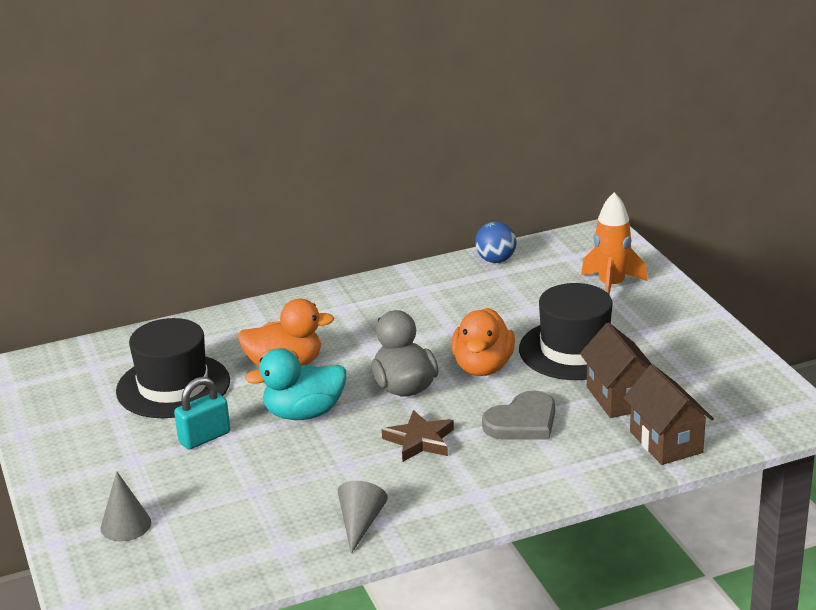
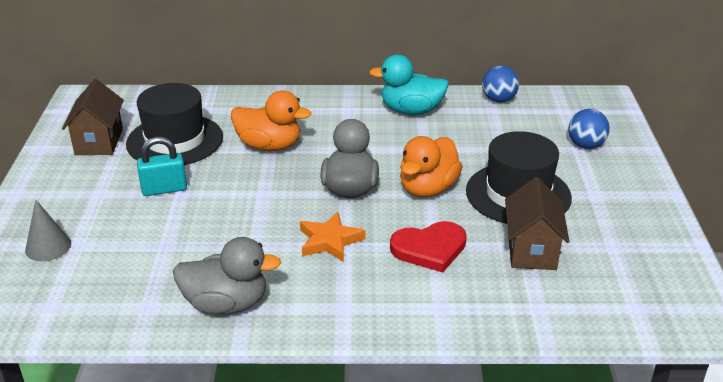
camera: 20 degrees right, 5 degrees up
turquoise duck [245,349,346,420] -> turquoise duck moved to [369,55,449,115]
grey cone [338,481,388,554] -> grey duck [173,237,281,315]
brown star [382,410,454,462] -> orange star [300,212,366,262]
grey heart [482,391,555,440] -> red heart [390,221,467,272]
orange rocket [581,192,648,295] -> blue ball [569,109,610,149]
brown house [623,364,714,465] -> brown house moved to [62,79,124,155]

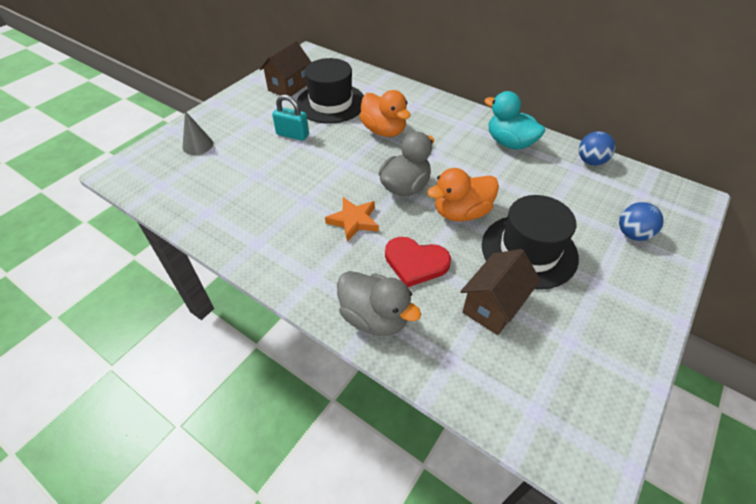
camera: 35 degrees right, 15 degrees up
grey duck [173,237,281,315] -> grey duck moved to [337,271,421,336]

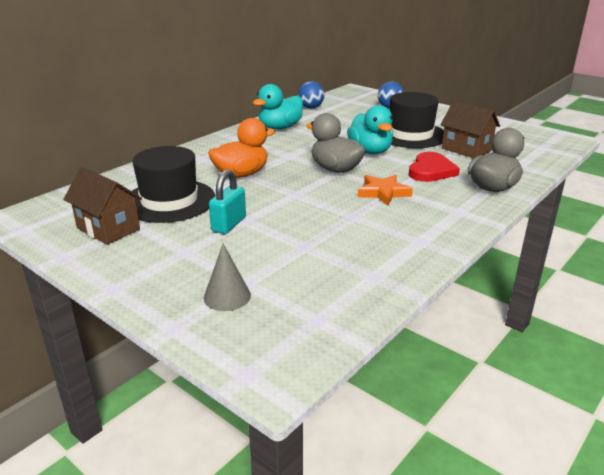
camera: 85 degrees left, 20 degrees down
orange duck [427,168,499,222] -> turquoise duck [347,105,393,154]

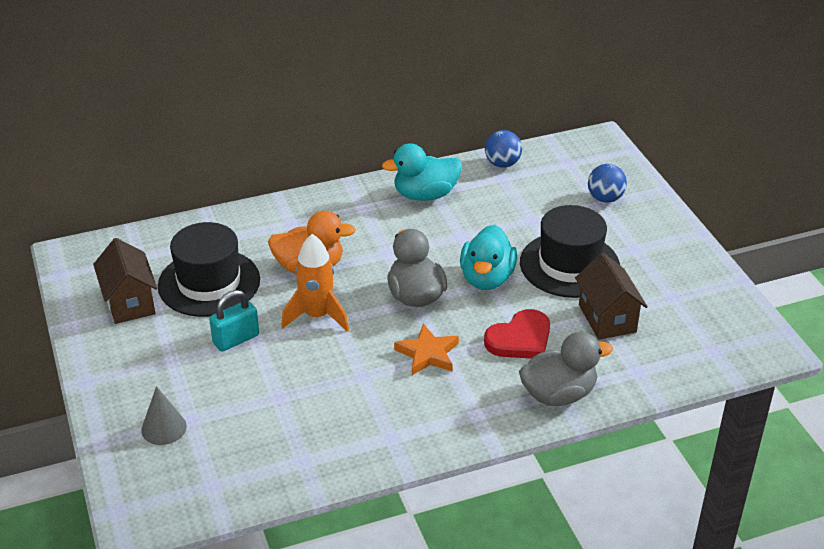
camera: 30 degrees right, 10 degrees up
none -> orange rocket [281,234,349,331]

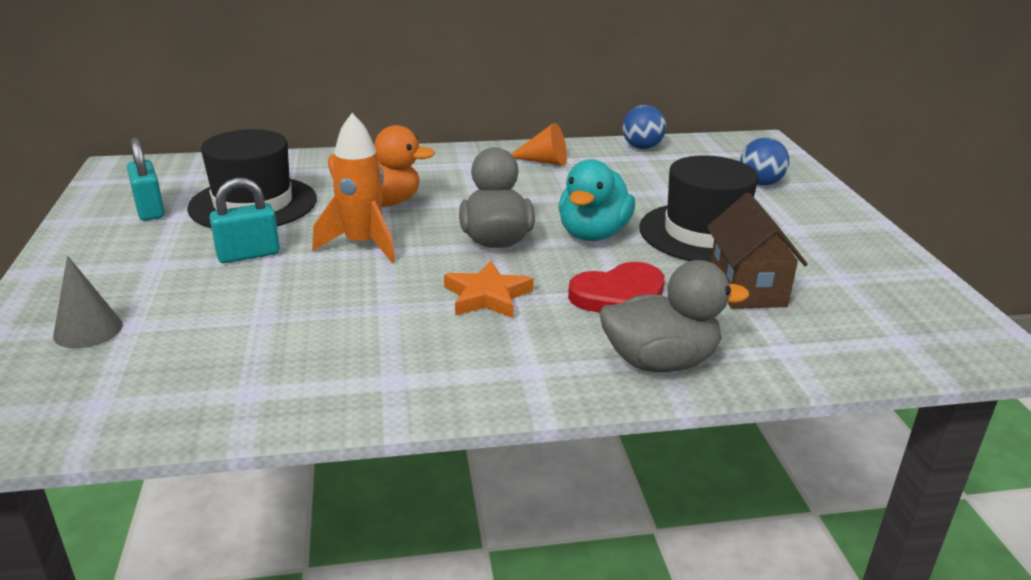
camera: 10 degrees right, 10 degrees down
brown house [93,238,157,324] -> turquoise padlock [127,137,165,221]
turquoise duck [382,143,462,201] -> orange cone [511,123,567,166]

